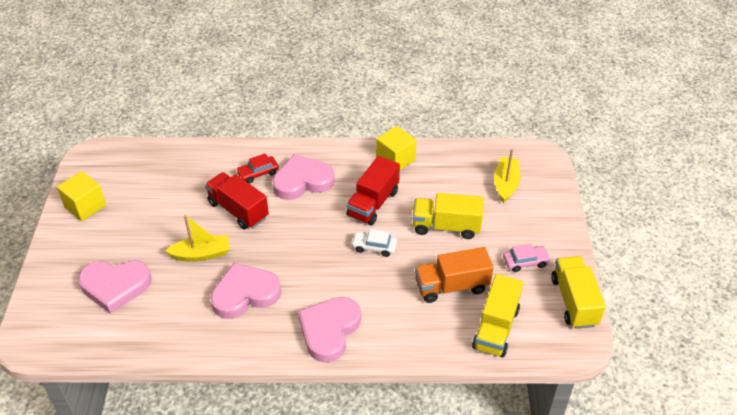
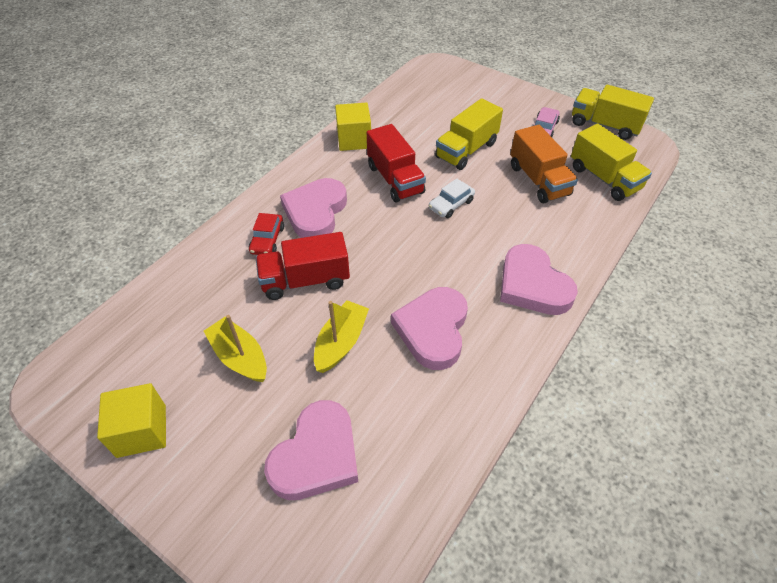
camera: 55 degrees left, 5 degrees up
orange truck [415,247,494,303] -> orange truck turned 45 degrees counterclockwise [510,125,578,203]
yellow boat [494,149,520,203] -> yellow boat moved to [204,315,267,382]

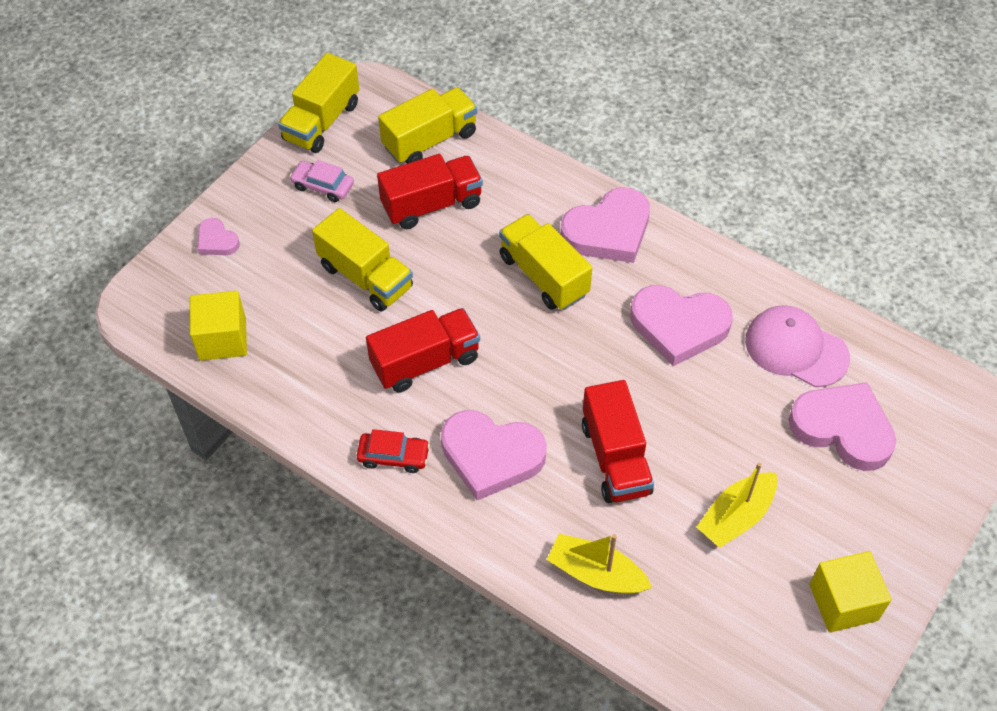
camera: 90 degrees left, 5 degrees up
red car [249,213,284,255] -> red car moved to [357,429,430,473]
yellow boat [314,300,369,373] -> yellow boat moved to [547,534,652,594]
yellow cube [335,103,371,151] -> yellow cube moved to [190,291,247,361]
white car [429,179,475,218] -> none
orange truck [510,125,578,203] -> red truck [377,154,483,229]
none -> pink heart [197,218,240,255]
none -> yellow truck [499,214,592,310]
none -> pink cap [745,305,850,387]

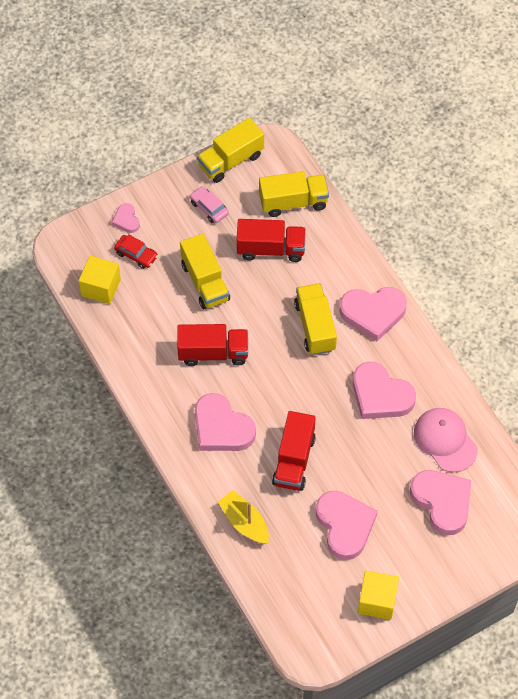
camera: 25 degrees right, 5 degrees up
red car [357,429,430,473] -> red car moved to [114,234,158,269]
yellow boat [696,463,777,548] -> pink heart [315,490,378,560]

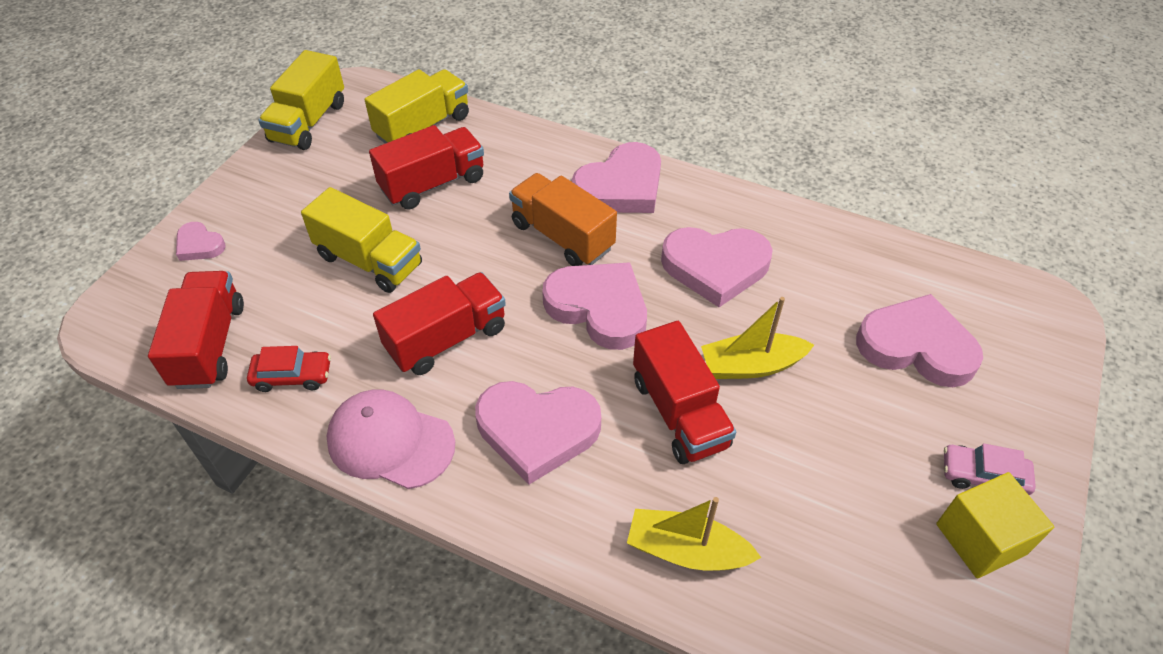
camera: 35 degrees left, 10 degrees down
yellow cube [79,255,121,304] -> red truck [148,271,244,389]
red car [114,234,158,269] -> red car moved to [247,346,331,392]
pink car [190,186,229,223] -> pink car moved to [944,443,1036,495]
yellow truck [294,283,337,355] -> orange truck [509,173,617,266]
pink heart [315,490,378,560] -> pink heart moved to [542,262,647,350]
pink cap [414,408,478,472] -> pink cap moved to [327,390,455,489]
none -> yellow boat [701,297,814,379]

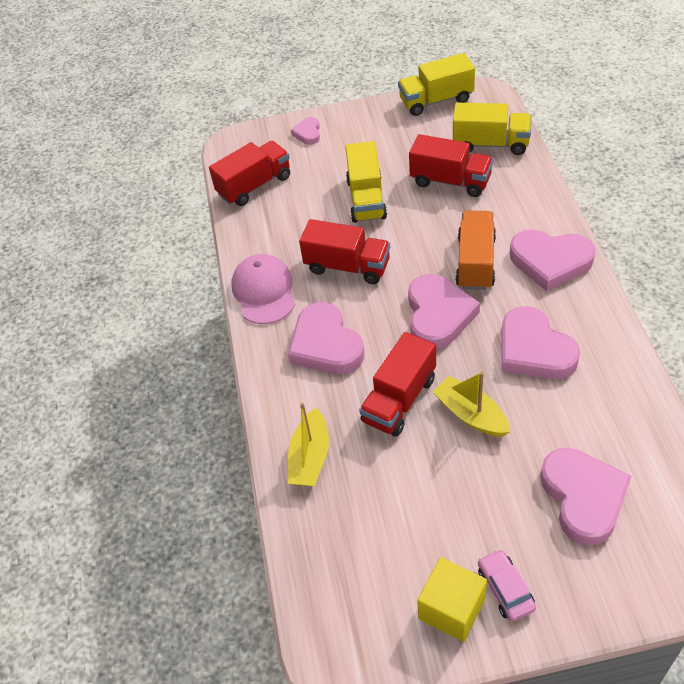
camera: 60 degrees right, 0 degrees up
red car [247,346,331,392] -> none
yellow boat [627,497,762,571] -> yellow boat turned 150 degrees counterclockwise [288,402,329,486]

